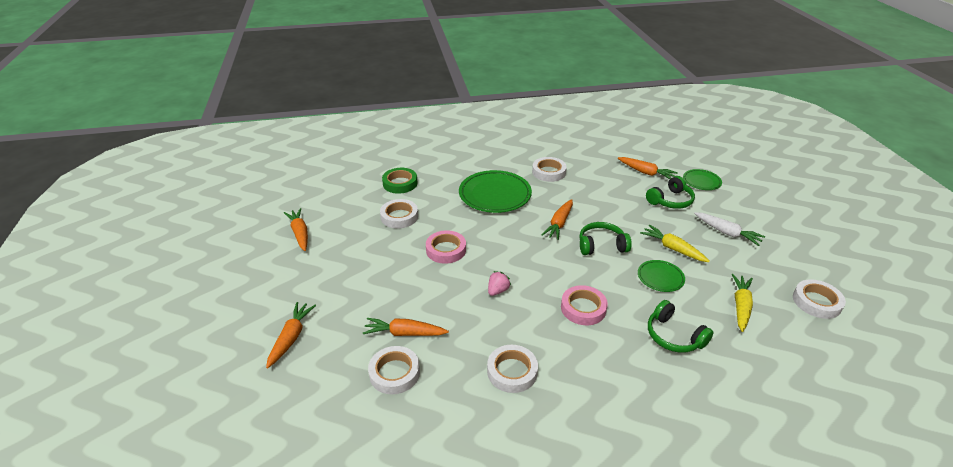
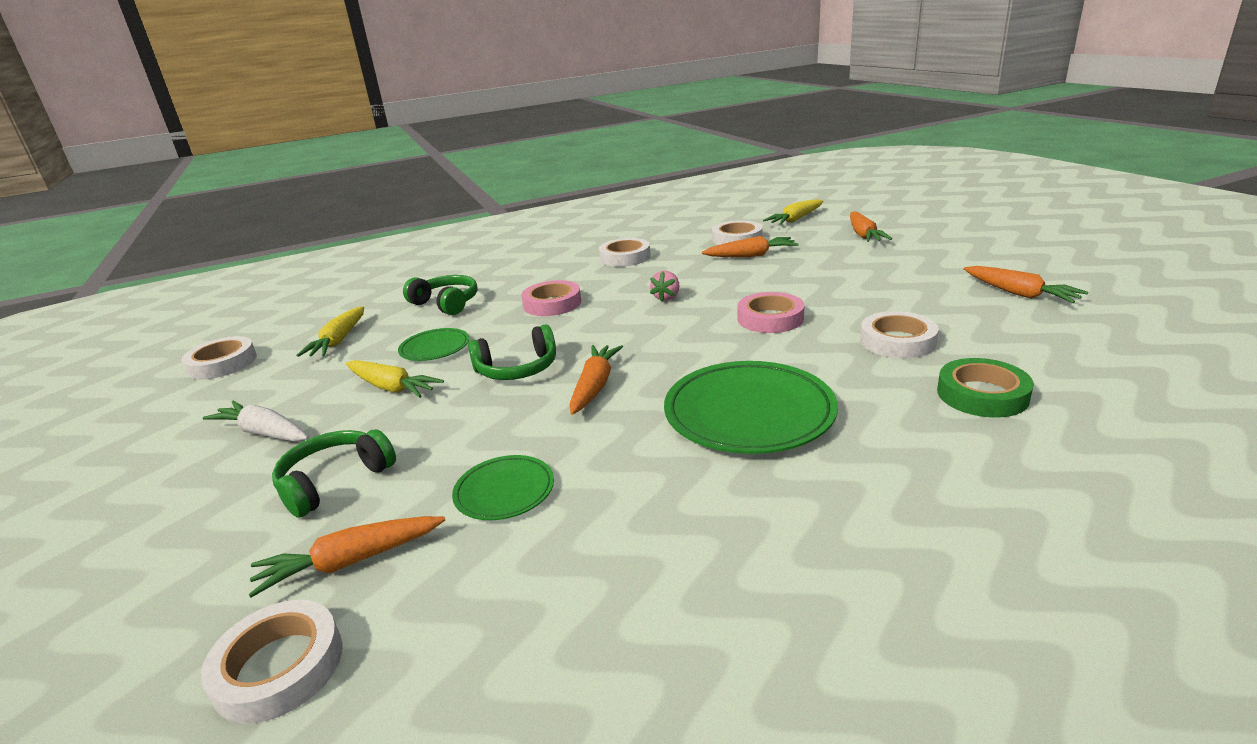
camera: 170 degrees right, 10 degrees down
white tape [532,157,567,182] -> white tape moved to [201,600,343,724]
orange carrot [618,157,678,179] -> orange carrot turned 45 degrees counterclockwise [248,516,445,597]
green plate [683,169,722,190] -> green plate moved to [452,455,554,520]
none -> yellow carrot [763,199,823,225]

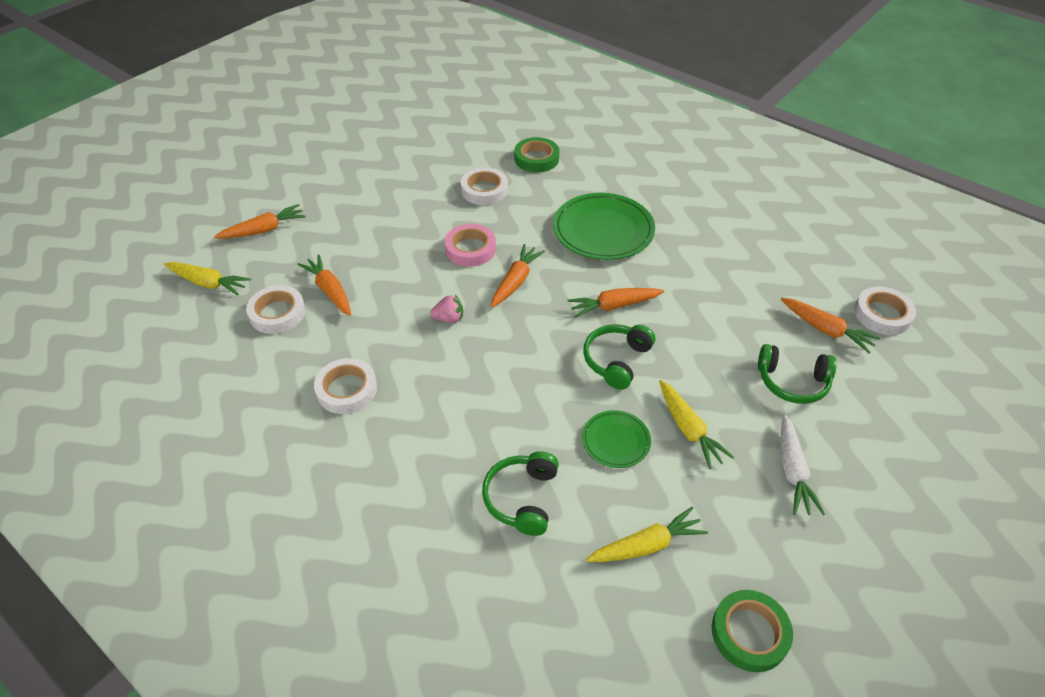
camera: 120 degrees left, 20 degrees up
white tape [181,336,257,379] -> green tape [712,590,793,672]
yellow carrot [346,360,444,398] -> yellow carrot turned 150 degrees clockwise [659,380,734,469]
green plate [452,455,554,520] -> none
green headphones [468,324,556,380] -> green headphones turned 105 degrees counterclockwise [583,324,655,390]
pink tape [521,280,581,316] -> none
orange carrot [964,266,1088,303] -> orange carrot moved to [491,244,545,308]

